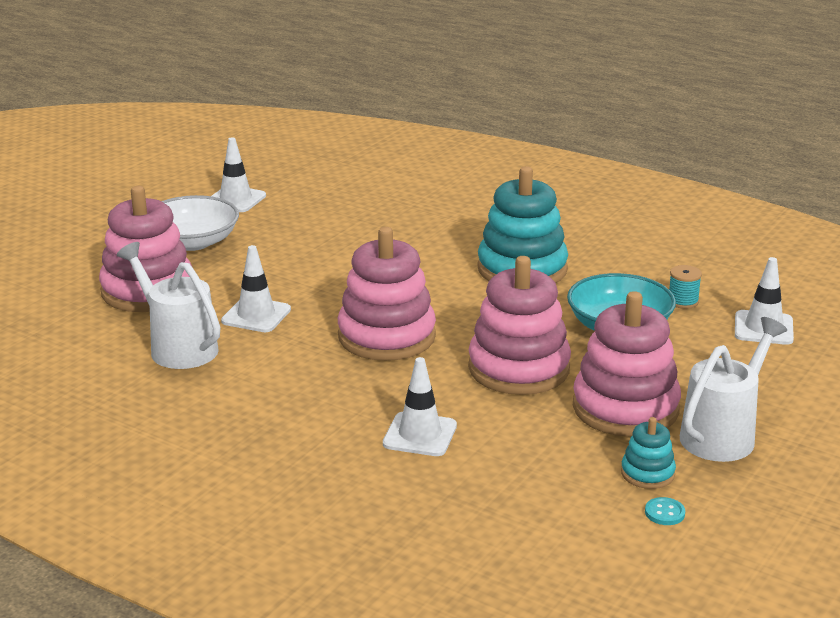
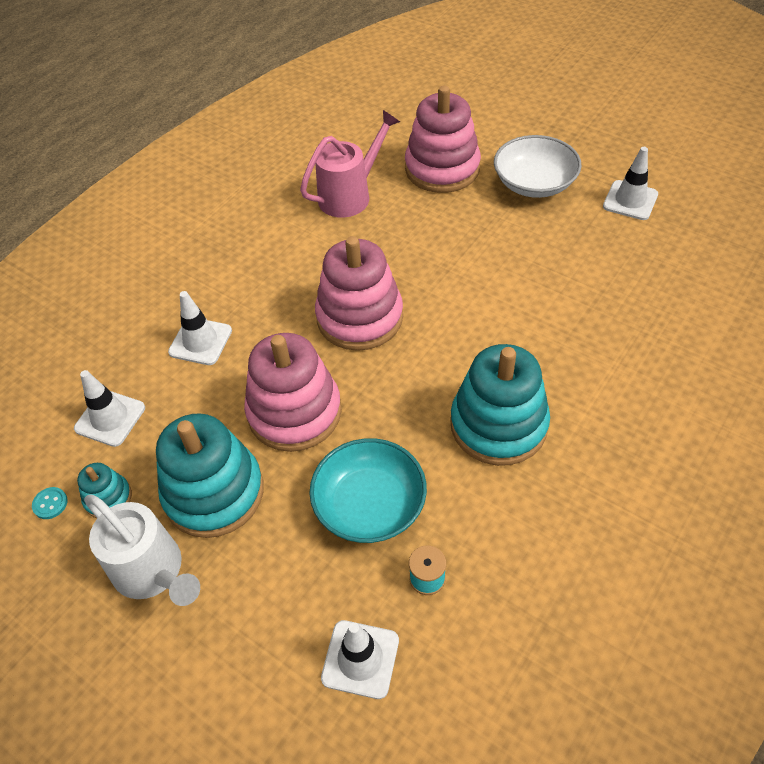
camera: 95 degrees right, 25 degrees up
white watering can [117,242,220,369] -> pink watering can [300,110,400,218]
white traffic cone [221,245,291,332] -> white traffic cone moved to [74,370,145,447]
pink stacking toy [573,291,681,437] -> turquoise stacking toy [156,413,264,538]

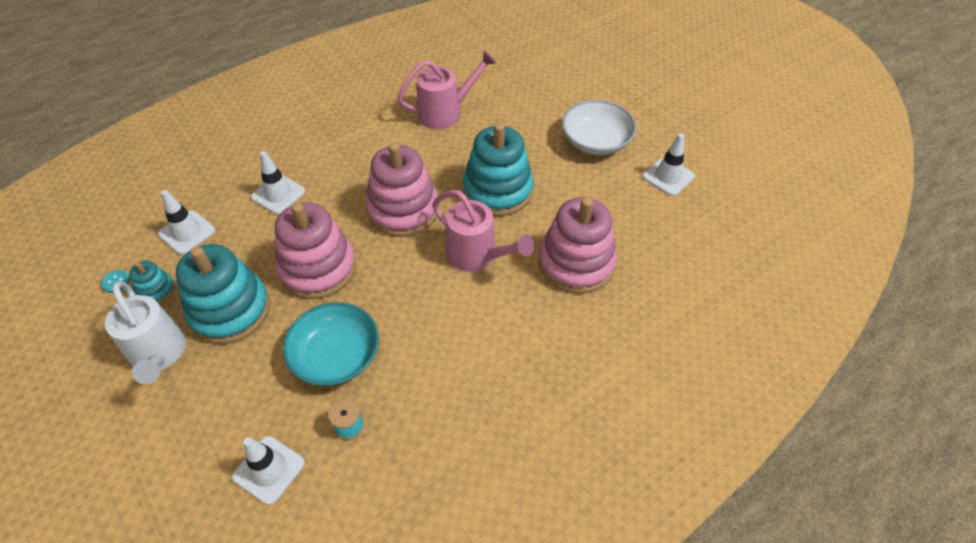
camera: 15 degrees right, 0 degrees up
pink stacking toy [405,85,481,193] -> pink stacking toy moved to [539,197,617,294]
turquoise stacking toy [450,344,550,466] -> turquoise stacking toy moved to [463,123,534,216]
none -> pink watering can [432,190,535,272]

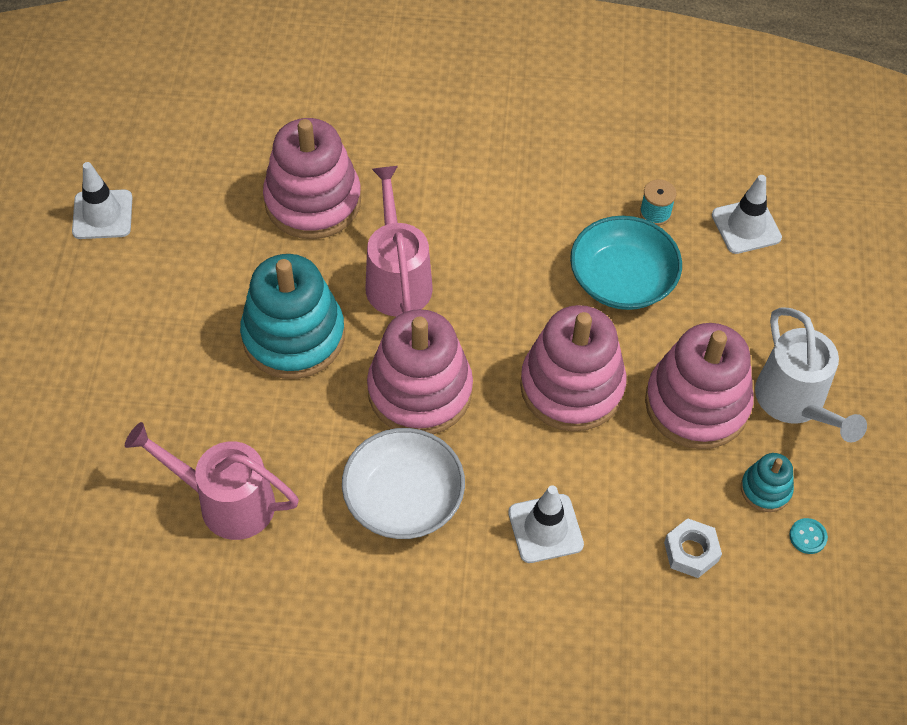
camera: 140 degrees left, 5 degrees up
white watering can [105,281,186,384] -> white watering can turned 150 degrees clockwise [755,307,867,442]
white traffic cone [158,190,216,255] -> white nut [664,518,722,578]
turquoise stacking toy [176,244,270,344] -> pink stacking toy [645,323,754,449]
white bowl [562,100,637,155] -> white bowl moved to [342,428,465,539]

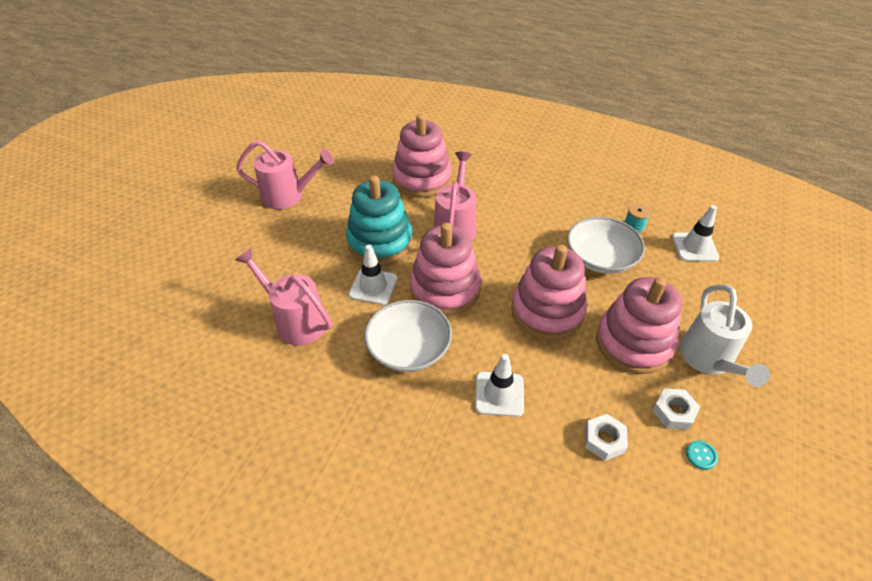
camera: 20 degrees right, 10 degrees down
white traffic cone [72,162,132,239] -> white traffic cone moved to [349,245,398,305]
turquoise bowl [570,216,682,310] -> white bowl [567,217,645,274]
turquoise stacking toy [741,453,794,512] -> white nut [652,388,700,430]
none -> pink watering can [236,141,334,209]

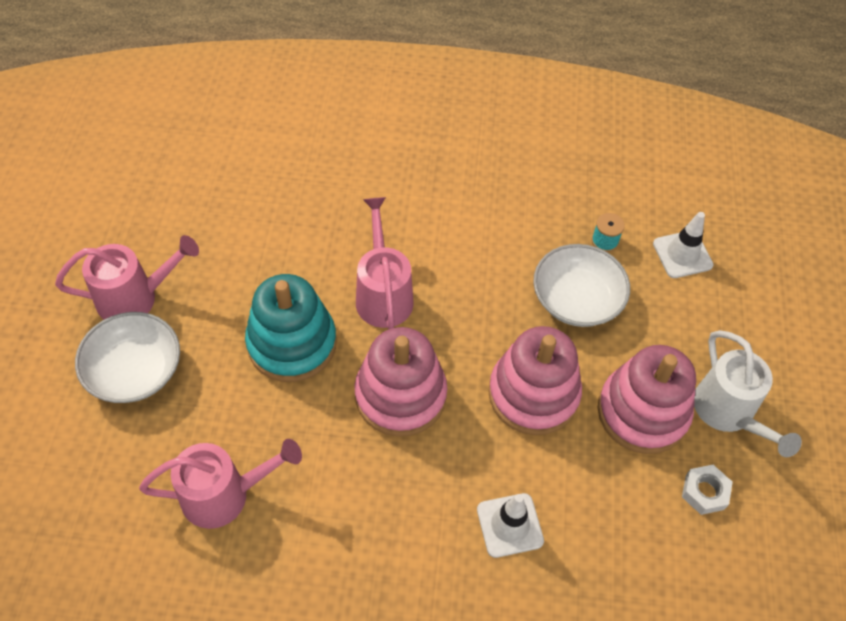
camera: 20 degrees left, 10 degrees up
pink watering can [235,248,332,346] -> pink watering can turned 150 degrees clockwise [139,439,302,529]
white traffic cone [349,245,398,305] -> none
white bowl [365,300,452,372] -> white bowl moved to [75,312,180,403]
pink stacking toy [392,114,452,197] -> none
white nut [585,414,628,461] -> none
turquoise button [686,440,718,470] -> none

